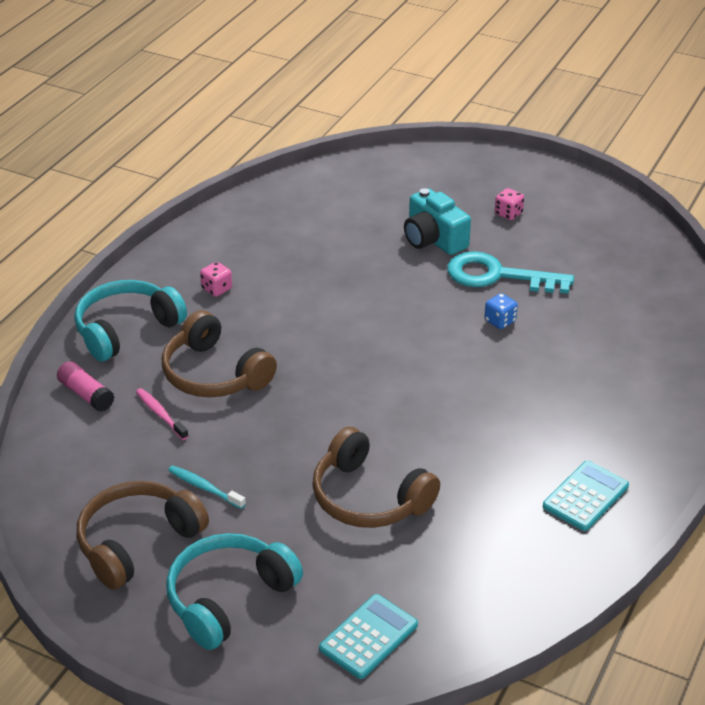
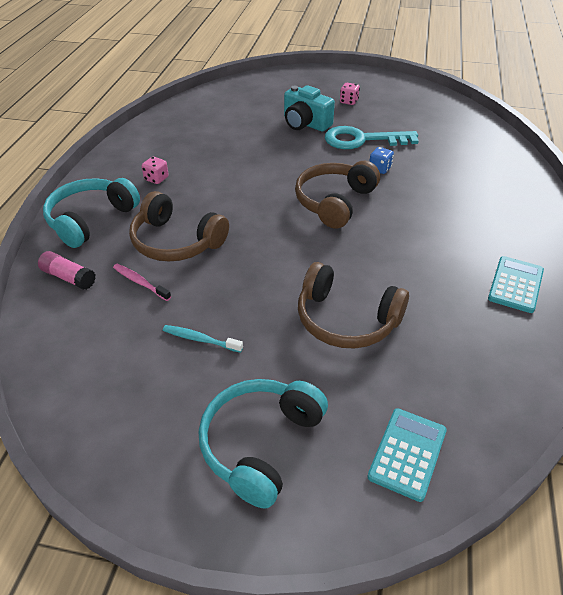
camera: 15 degrees left, 5 degrees up
brown headphones [77,481,209,590] -> brown headphones moved to [295,161,380,229]

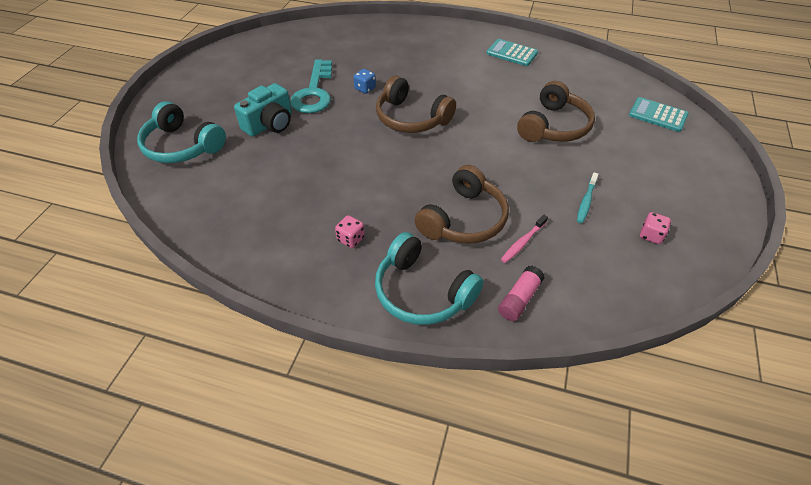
camera: 85 degrees left, 5 degrees up
turquoise headphones [199,379,328,509] -> turquoise headphones moved to [137,101,226,163]
pink dice [340,83,360,105] -> pink dice moved to [640,212,671,244]

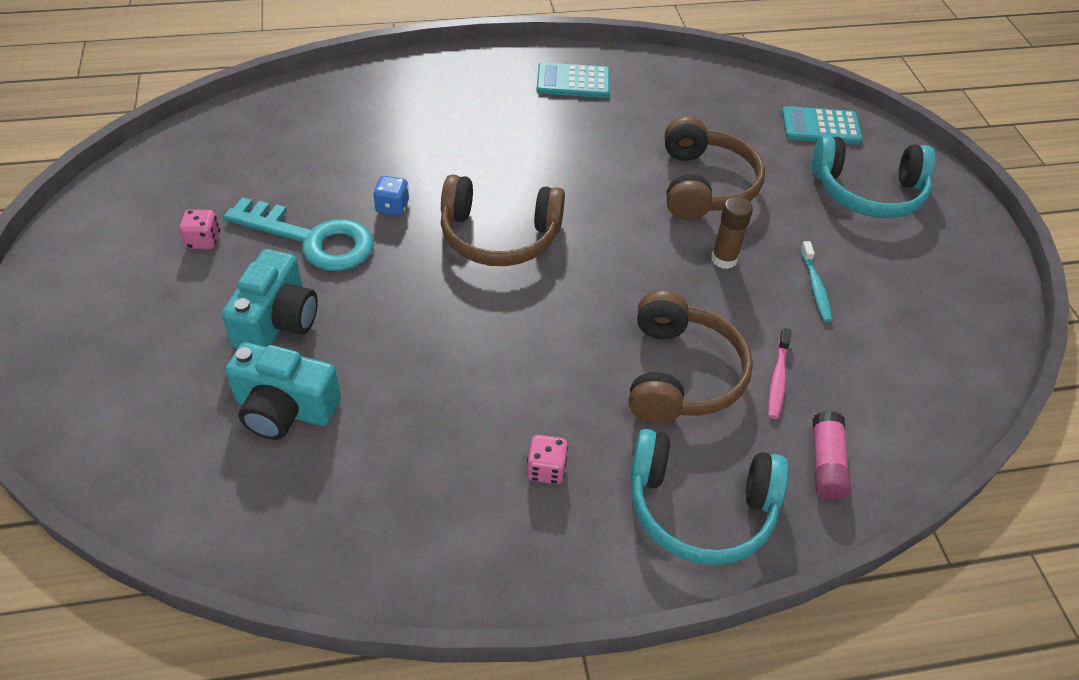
camera: 30 degrees left, 0 degrees up
turquoise headphones [137,101,226,163] -> turquoise headphones moved to [812,135,935,218]
turquoise key [290,59,332,113] -> turquoise key turned 45 degrees counterclockwise [224,197,374,271]
pink dice [640,212,671,244] -> pink dice moved to [179,209,220,249]
none -> turquoise camera [225,342,341,440]
none -> brown glue stick [711,197,753,269]

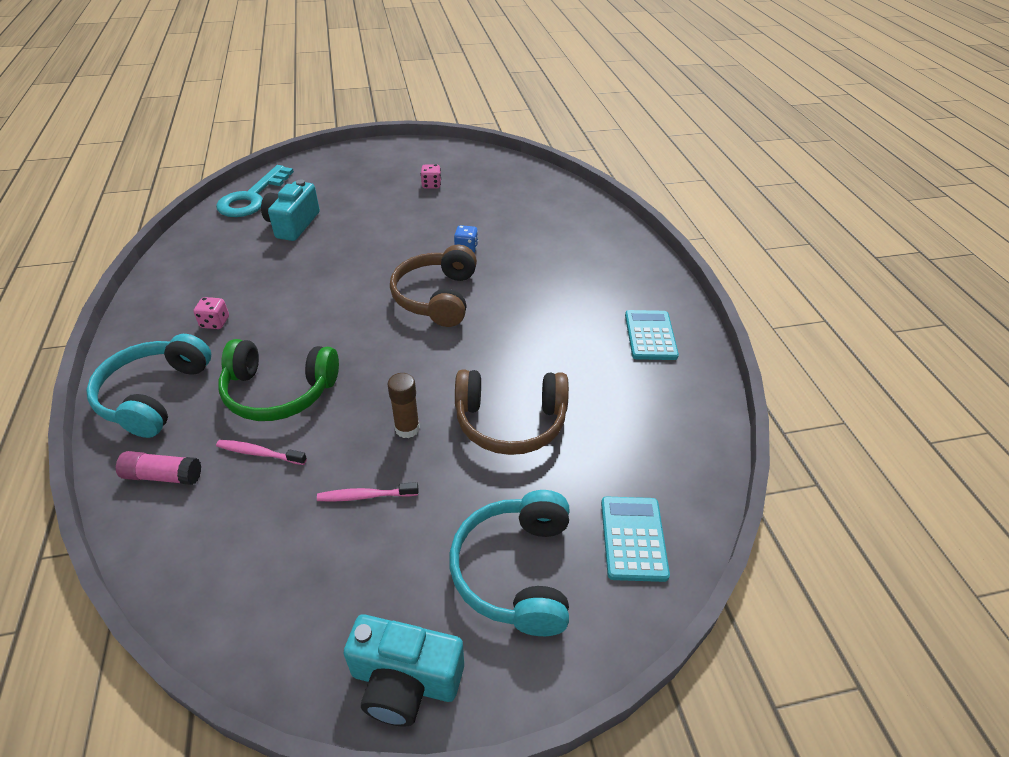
camera: 90 degrees right, 5 degrees down
turquoise camera [222,249,318,349] -> turquoise camera moved to [343,614,464,726]
turquoise key [224,197,374,271] -> turquoise key moved to [216,165,294,217]
brown headphones [629,290,753,424] -> green headphones [218,339,339,421]
turquoise toothbrush [801,241,832,322] -> pink toothbrush [317,482,418,502]

